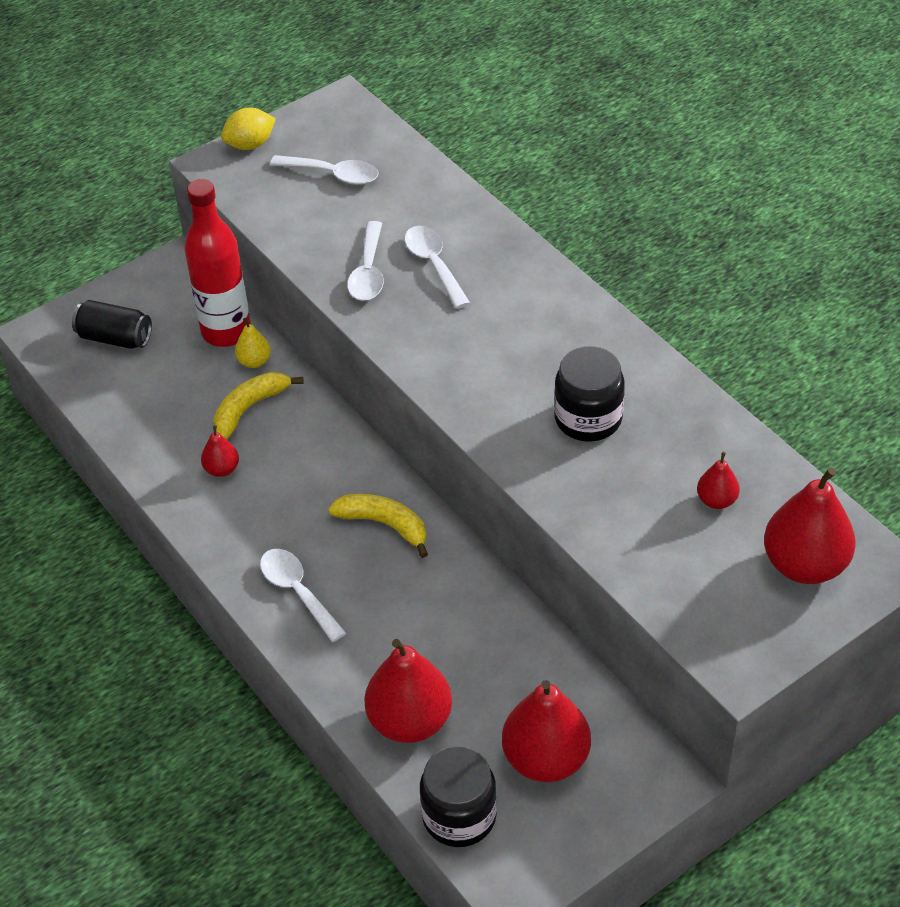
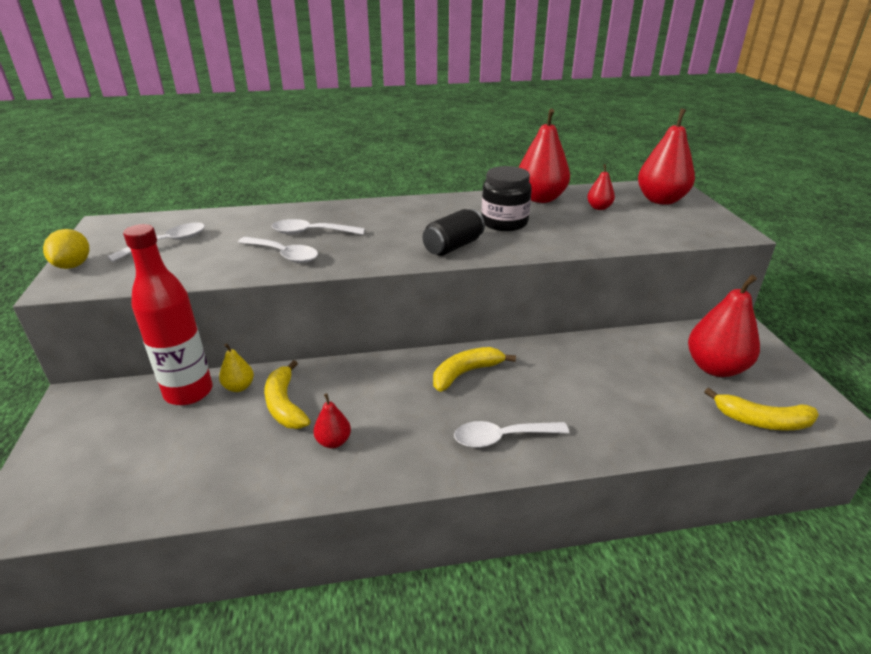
camera: 65 degrees left, 15 degrees down
black can [72,300,152,349] -> black can moved to [422,209,485,256]
red pear [364,639,452,743] -> red pear moved to [519,109,570,203]
black jar [420,746,497,847] -> yellow banana [705,388,819,430]

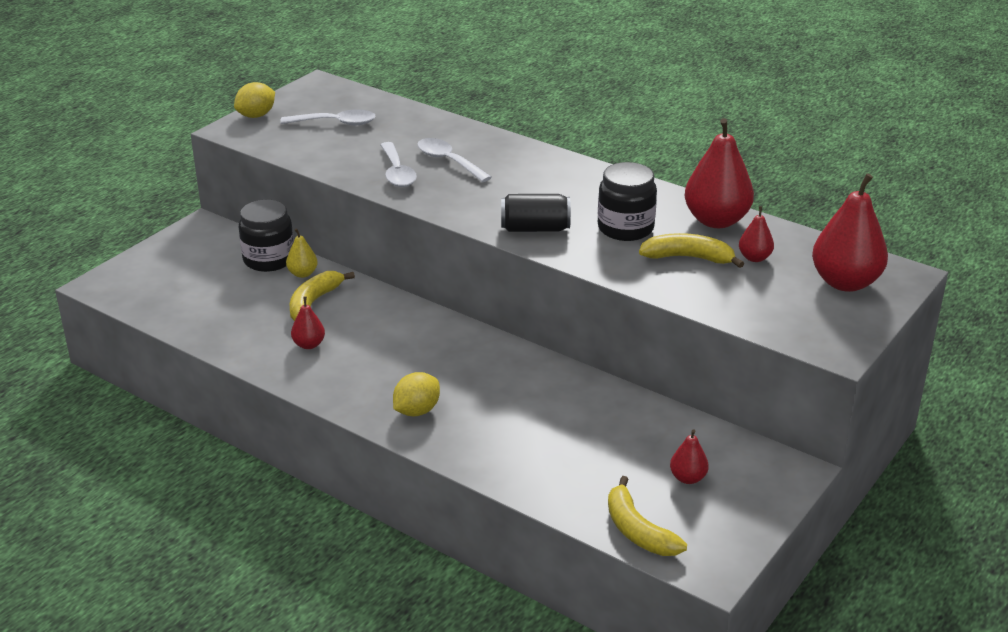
camera: 45 degrees right, 0 degrees up
red bottle [123,224,213,405] -> black jar [239,200,294,272]
yellow banana [433,347,516,392] -> yellow banana moved to [639,233,744,268]
white spoon [454,421,569,448] -> yellow lemon [393,372,440,416]
red pear [688,275,760,377] -> red pear [670,429,709,484], size x0.49

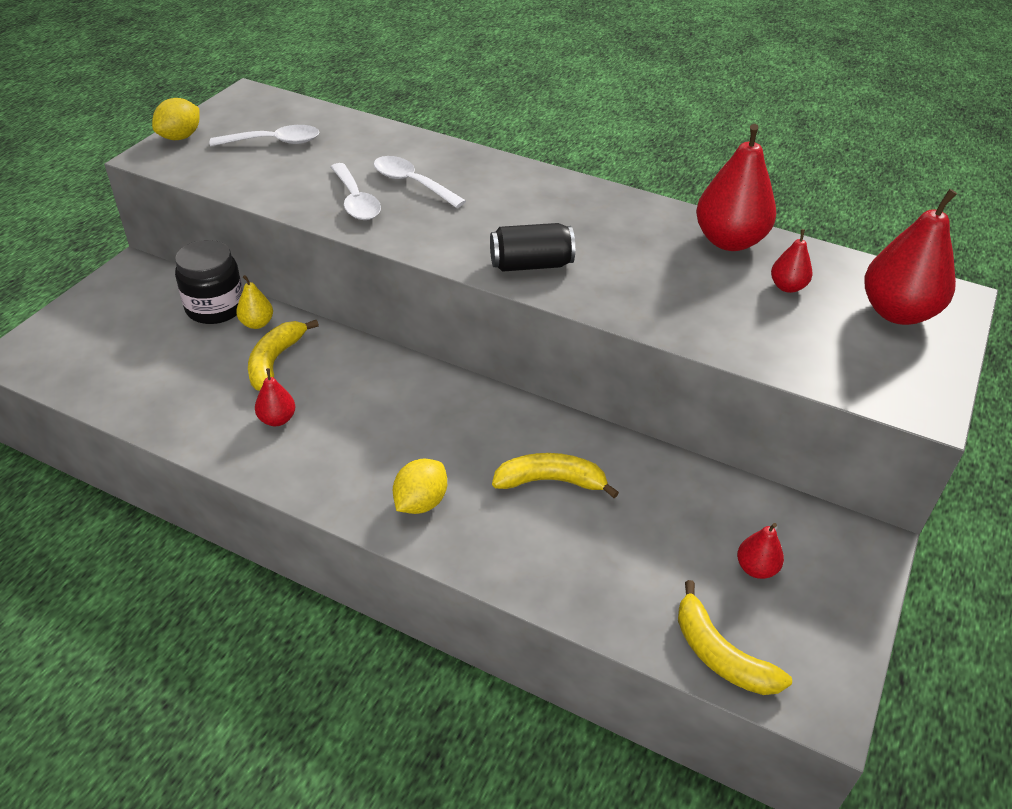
camera: 10 degrees left, 10 degrees up
black jar [598,162,657,241] -> none
yellow banana [639,233,744,268] -> yellow banana moved to [492,453,619,498]

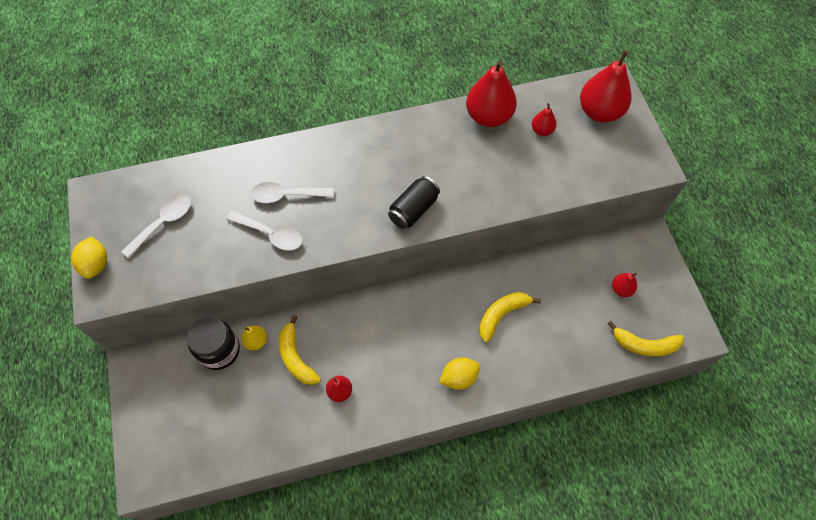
camera: 40 degrees left, 20 degrees up
yellow lemon [393,459,447,514] -> yellow lemon turned 75 degrees clockwise [439,358,480,390]

